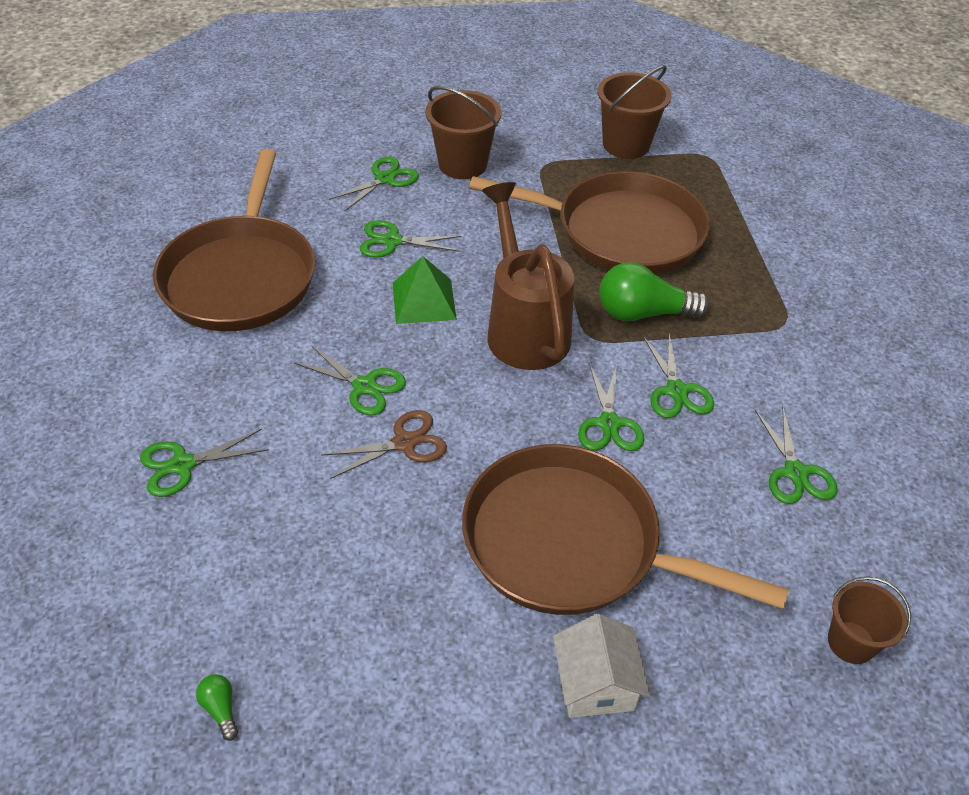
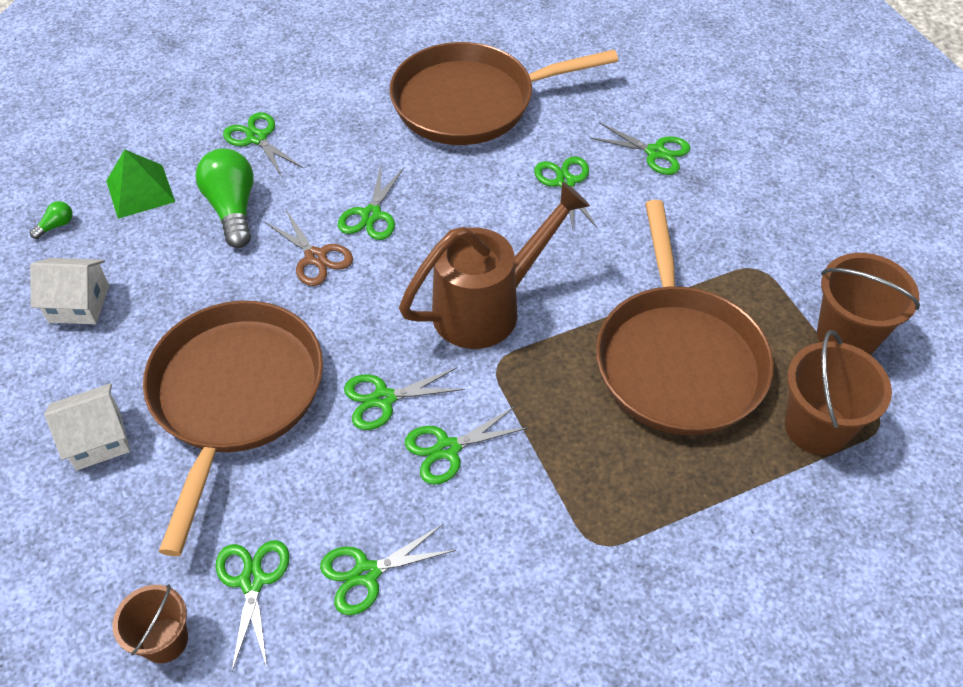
camera: 75 degrees right, 5 degrees up
green pyramid [393,256,457,324] -> green pyramid moved to [106,149,175,219]
brown bucket [425,86,501,179] -> brown bucket moved to [785,330,892,455]
green light bulb [600,262,710,321] -> green light bulb moved to [195,148,254,248]
none -> white house [30,258,109,324]
none -> green scissors [216,540,289,671]

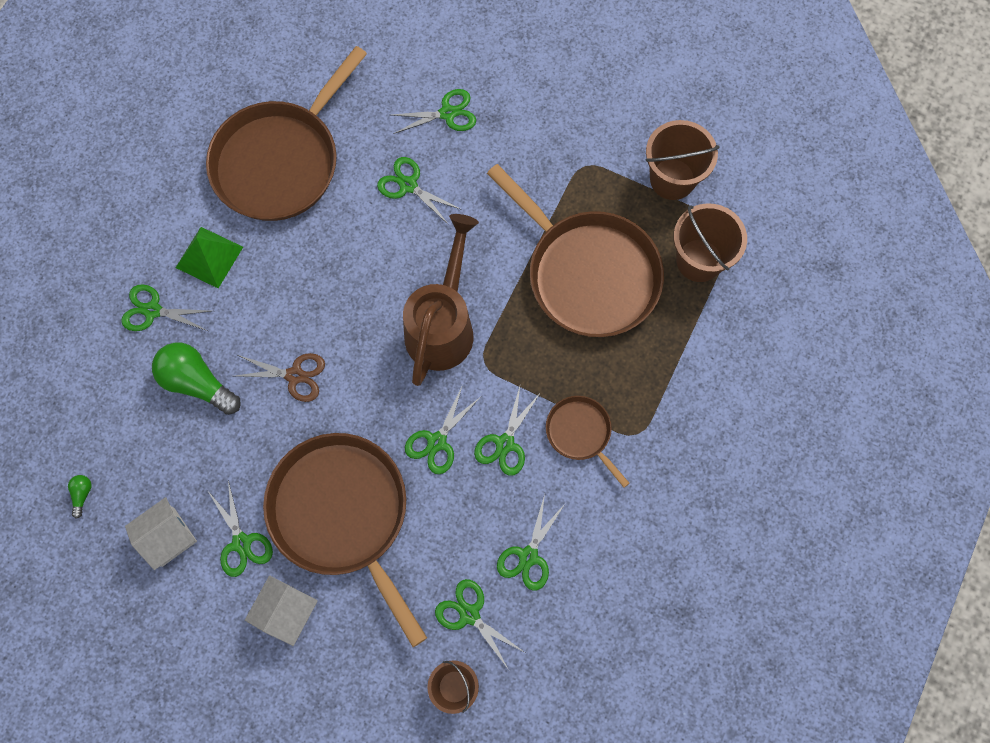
camera: 40 degrees left, 20 degrees up
green pyramid [106,149,175,219] -> green pyramid moved to [176,227,243,288]
green scissors [338,166,404,240] -> green scissors moved to [207,480,273,577]
none -> brown pan [546,396,630,488]

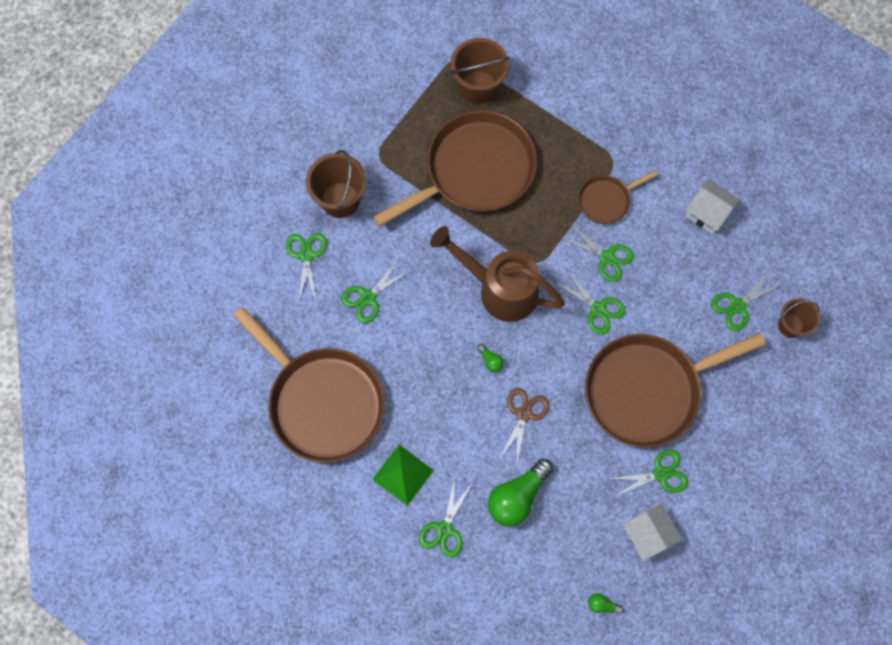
camera: 80 degrees left, 0 degrees up
white house [245,575,318,646] -> white house moved to [686,179,740,234]
green scissors [497,494,565,591] -> none
brown bucket [646,120,720,200] -> brown bucket moved to [306,150,366,218]
none -> green light bulb [477,344,504,372]

